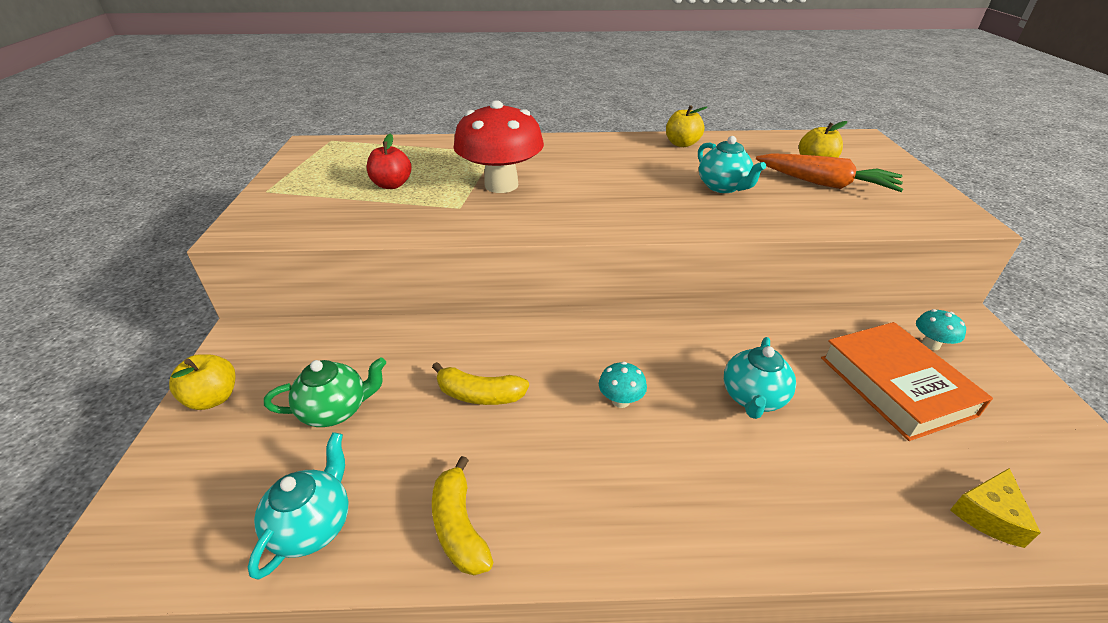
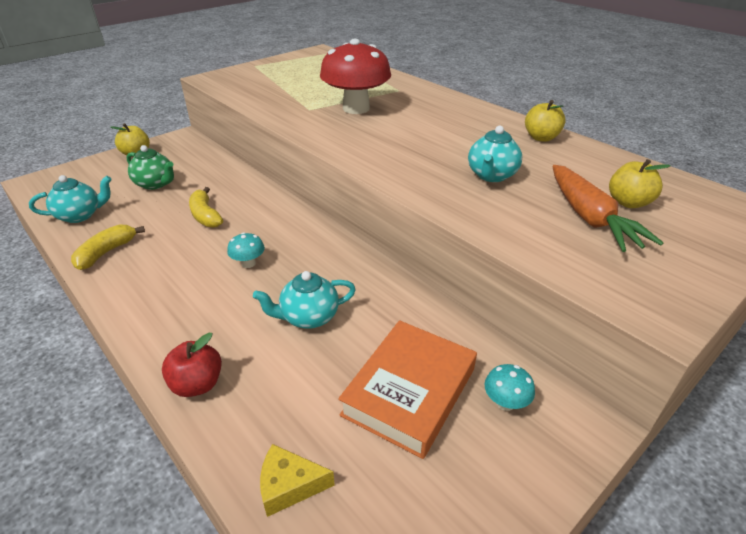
camera: 50 degrees right, 0 degrees up
red apple [367,134,412,189] -> red apple moved to [162,333,222,397]

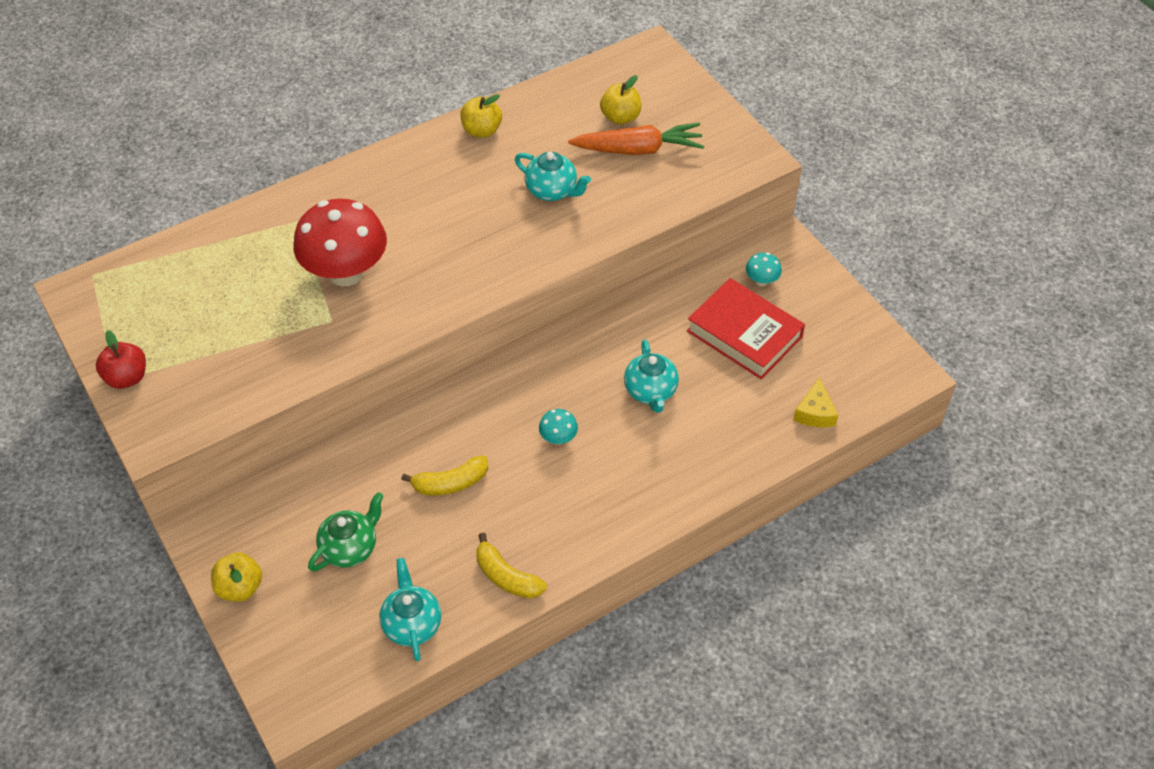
camera: 80 degrees left, 15 degrees up
red apple [162,333,222,397] -> red apple moved to [96,330,146,389]
orange book [338,320,477,459] -> red book [687,278,805,380]

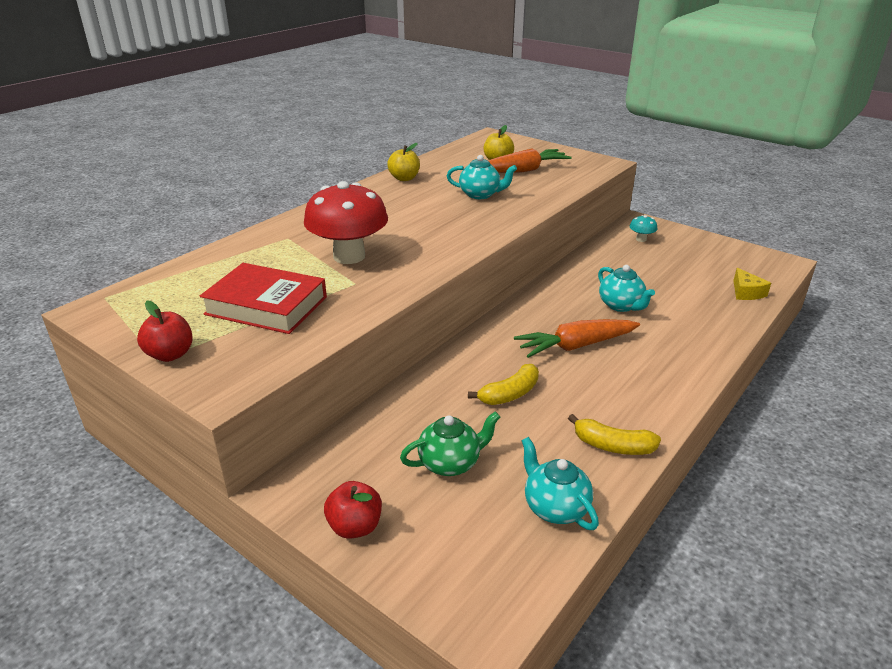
camera: 20 degrees left, 20 degrees down
yellow apple [211,552,262,602] -> red apple [324,481,382,539]
green teapot [308,492,384,572] -> green teapot turned 45 degrees clockwise [400,411,500,476]
turquoise mushroom [539,409,578,445] -> orange carrot [514,319,640,358]
red book [687,278,805,380] -> red book moved to [199,263,327,334]

